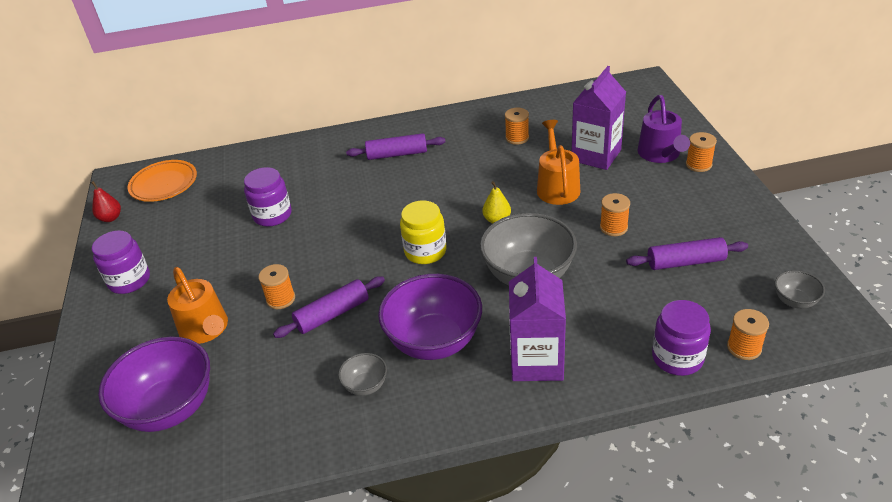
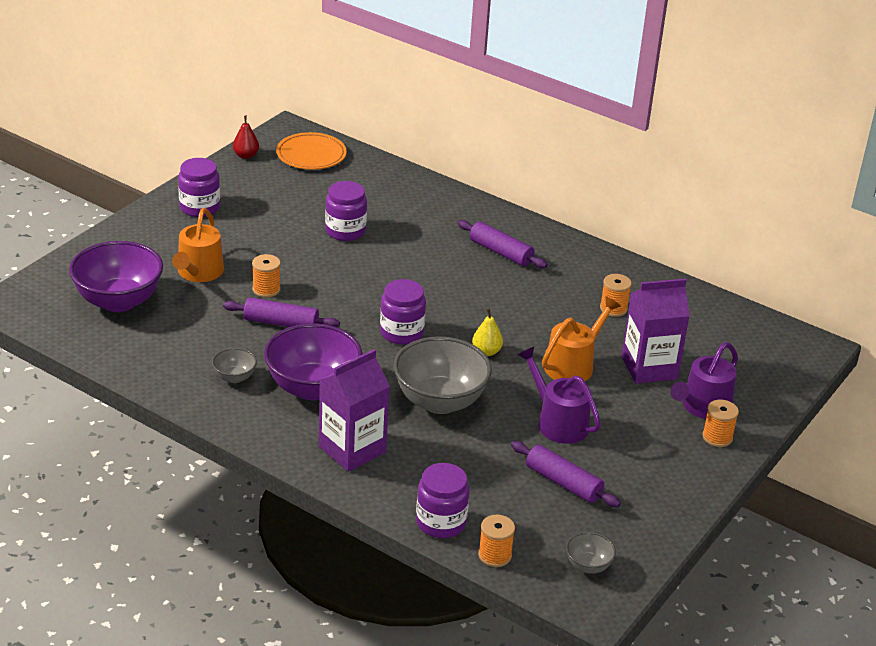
camera: 40 degrees right, 5 degrees down
yellow jar [400,200,447,264] -> purple jar [380,279,426,345]
orange spool [600,193,630,236] -> purple watering can [518,347,601,444]

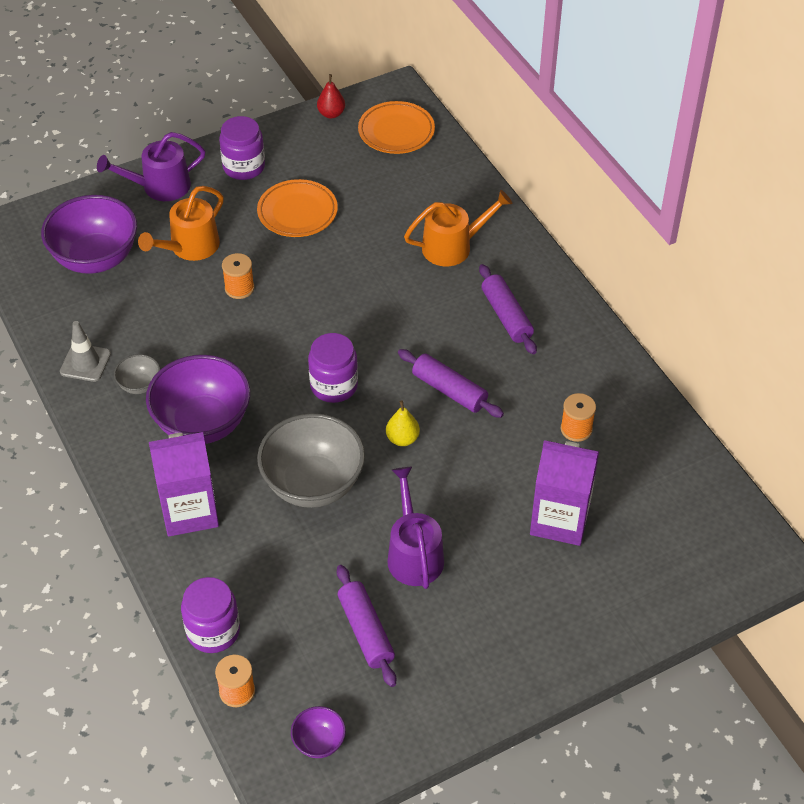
camera: 30 degrees right, 15 degrees up
purple rolling pin [223,297,340,327] -> purple rolling pin moved to [398,349,504,418]
purple jar [325,181,367,241] -> none
orange watering can [542,296,621,381] -> orange watering can moved to [404,190,512,266]
grey bowl [566,532,616,574] -> purple bowl [291,706,346,758]
purple watering can [671,342,738,419] -> purple watering can moved to [97,132,206,201]
orange spool [702,400,739,447] -> none
none -> grey traffic cone [60,321,111,382]
none -> orange plate [257,179,338,237]

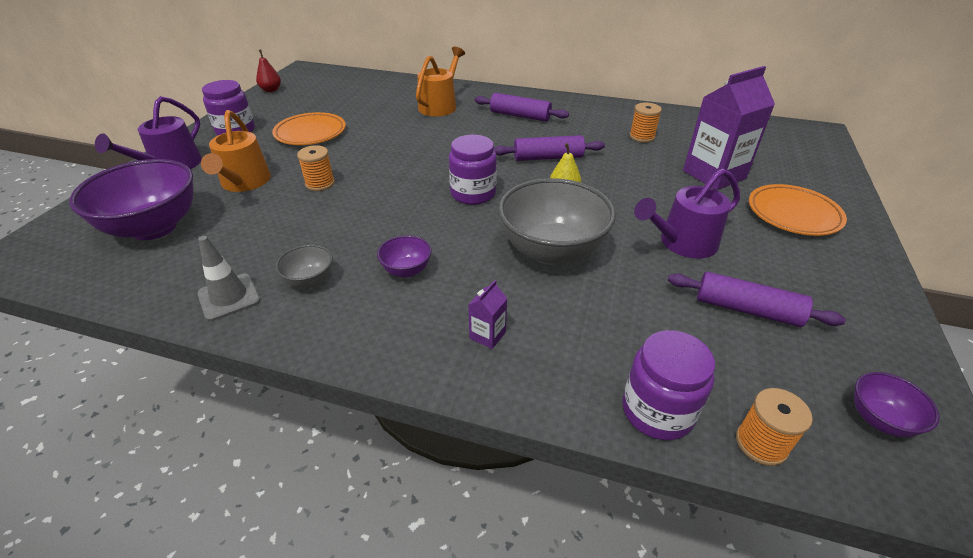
camera: 45 degrees left, 10 degrees down
purple bowl [146,355,250,444] -> purple bowl [377,235,432,278], size x0.46
purple carton [149,432,219,537] -> purple carton [468,280,507,349], size x0.43
orange plate [358,101,435,154] -> orange plate moved to [749,184,847,236]
purple watering can [387,467,444,589] -> purple watering can turned 60 degrees counterclockwise [634,168,740,259]

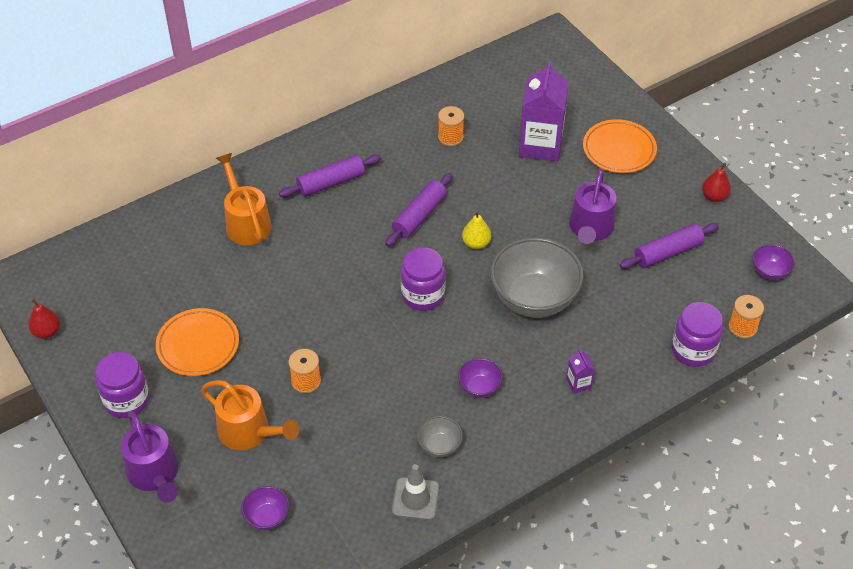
camera: 50 degrees left, 10 degrees up
purple bowl [69,159,193,240] -> purple bowl [241,486,289,530], size x0.46
none -> red pear [702,163,731,202]

